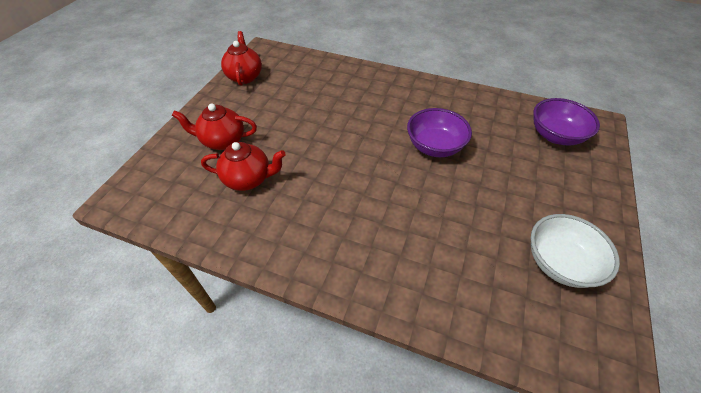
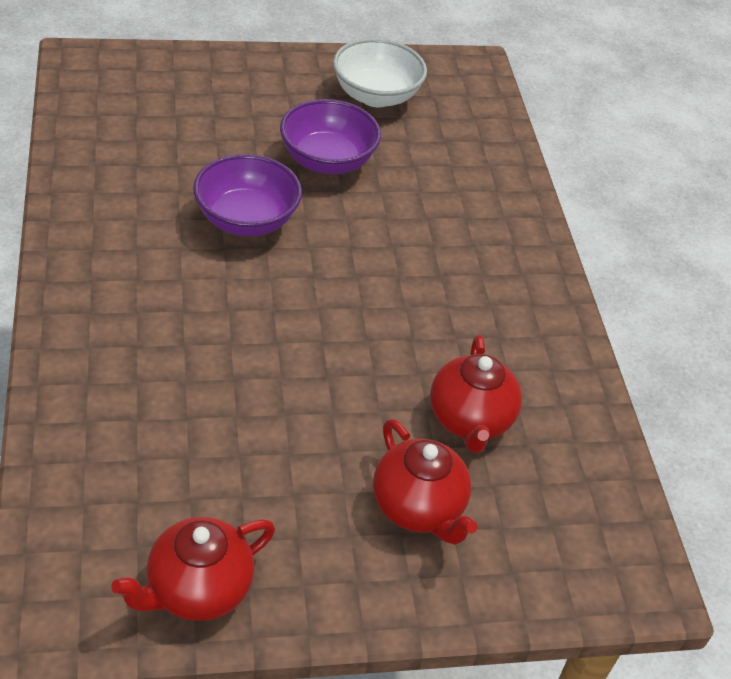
camera: 125 degrees left, 5 degrees down
red teapot [201,142,286,191] -> red teapot turned 150 degrees counterclockwise [430,335,522,453]
purple bowl [533,98,600,146] -> purple bowl moved to [280,99,381,174]

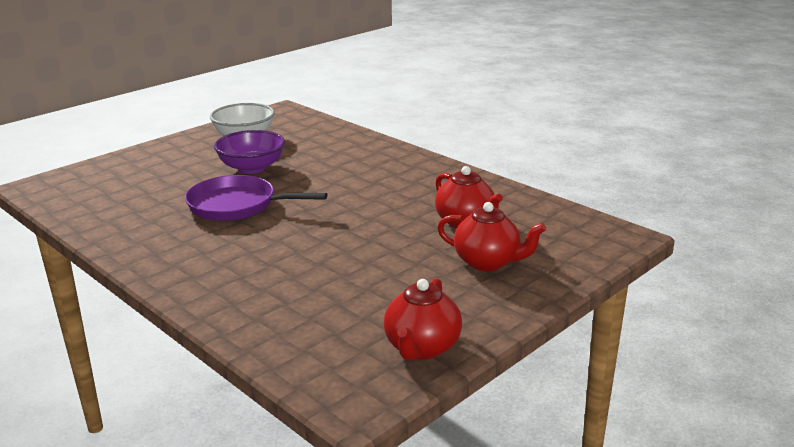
camera: 30 degrees left, 20 degrees down
purple bowl [193,154,302,236] -> purple pan [185,175,327,221]

